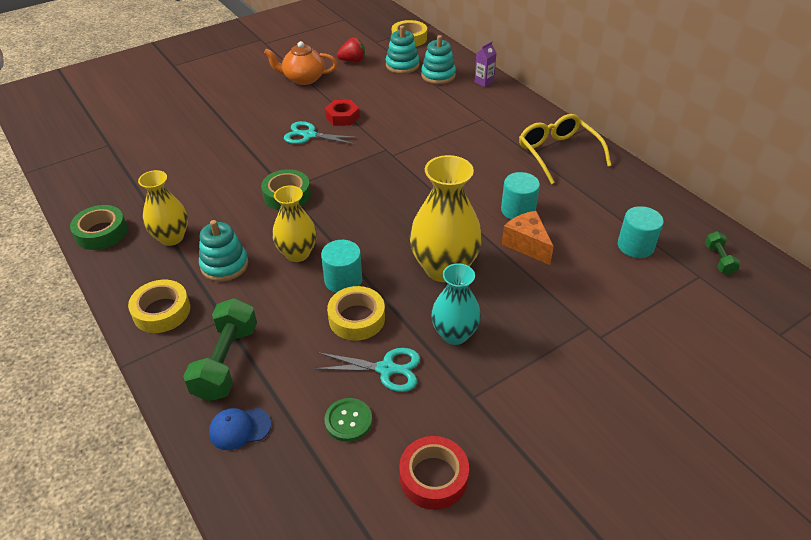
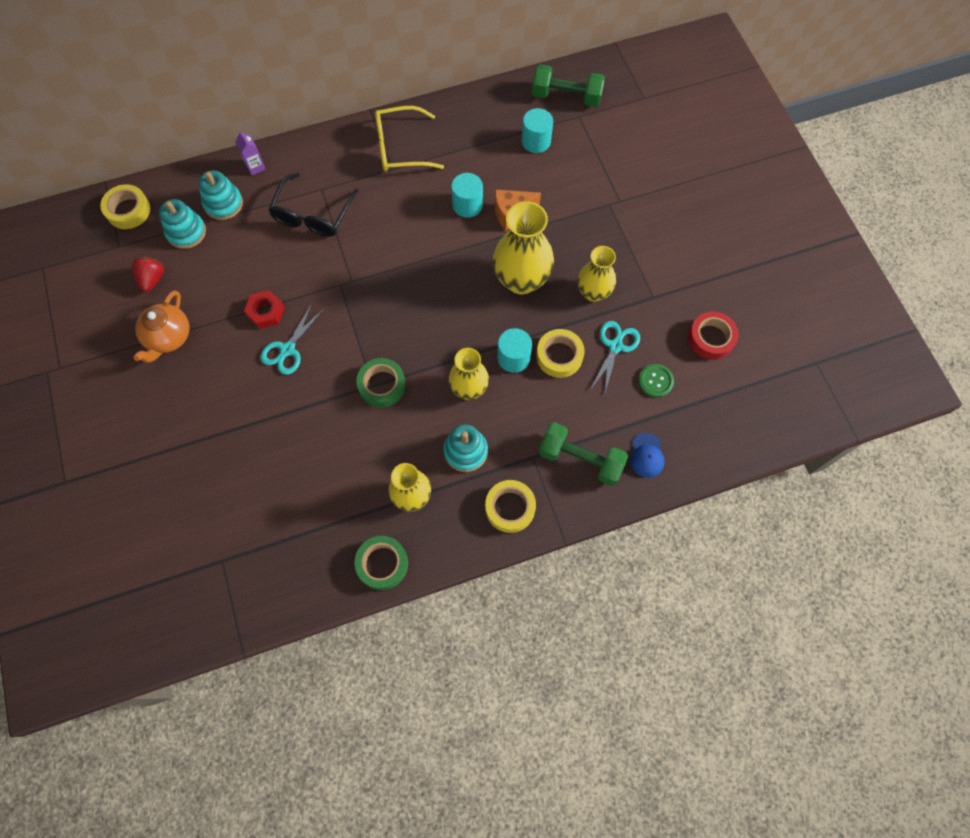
camera: 75 degrees left, 25 degrees up
turquoise vase [431,263,481,345] -> yellow vase [577,246,616,302]
green dumbbell [705,231,741,275] -> green dumbbell [532,64,605,107], size x1.95
none -> black glasses [268,173,358,237]

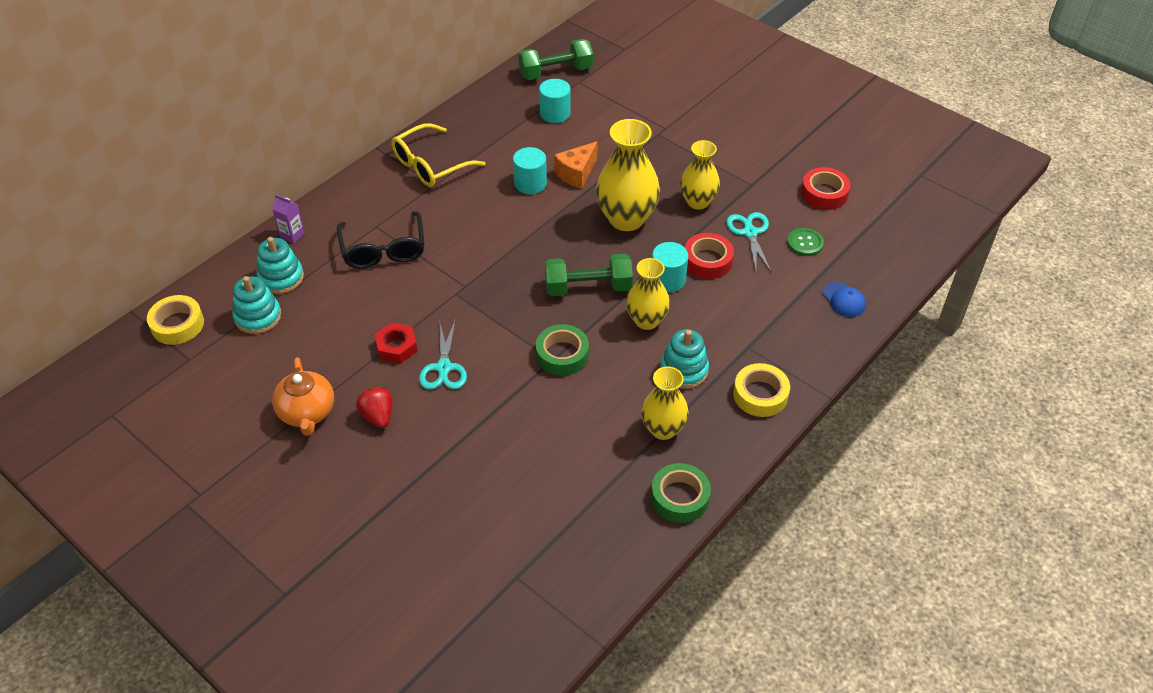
camera: 30 degrees left, 20 degrees down
red strawberry [132,257,164,292] -> red strawberry moved to [356,386,393,428]
yellow tape [536,329,585,378] -> red tape [684,233,734,279]
green dumbbell [539,422,628,486] -> green dumbbell moved to [545,254,633,296]

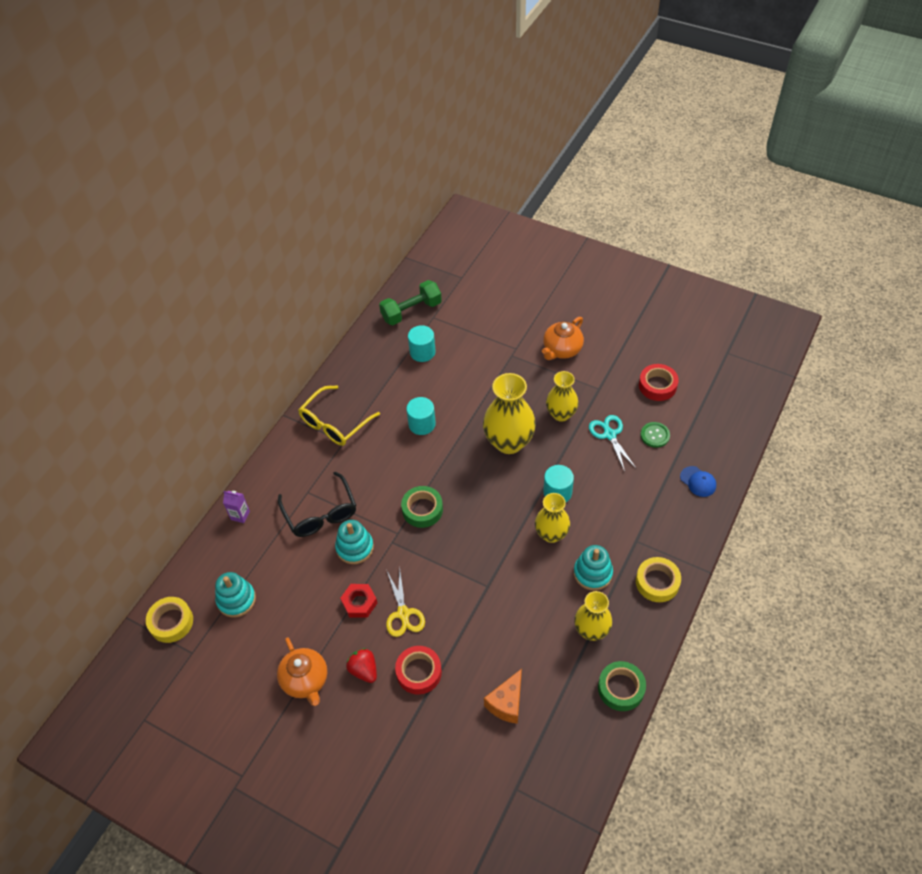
camera: 10 degrees left, 5 degrees up
turquoise stacking toy [257,237,304,294] -> turquoise stacking toy moved to [335,520,374,564]
turquoise scissors [419,319,467,390] -> yellow scissors [386,569,425,637]
green tape [536,324,589,376] -> green tape moved to [401,486,443,528]
green dumbbell [545,254,633,296] -> none
orange cheese [554,141,598,189] -> orange cheese moved to [484,669,522,724]
red tape [684,233,734,279] -> red tape moved to [395,646,442,695]
none -> orange teapot [542,317,584,360]

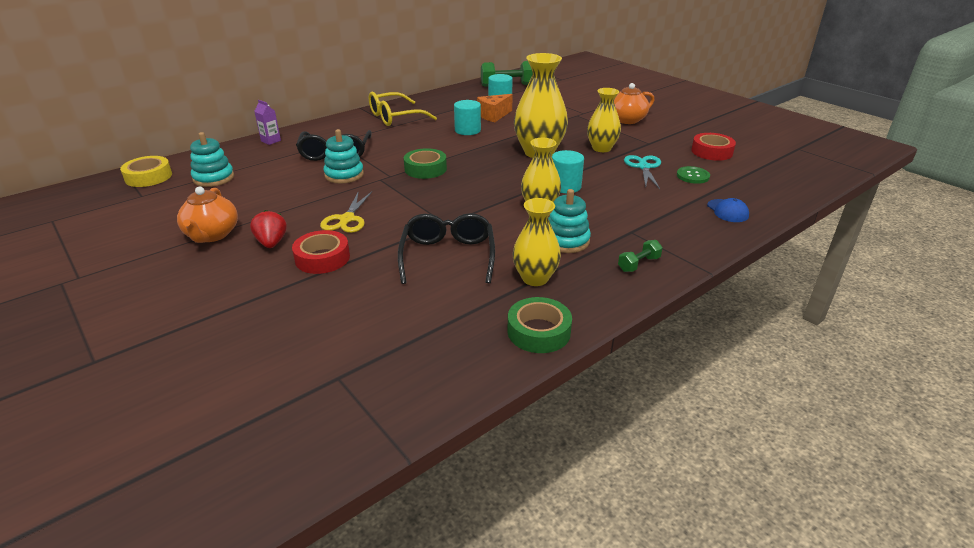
camera: 20 degrees right, 20 degrees down
red nut [340,584,377,618] -> none
orange cheese [484,669,522,724] -> orange cheese moved to [477,94,513,122]
yellow tape [636,557,681,602] -> green dumbbell [618,240,663,272]
none -> black glasses [398,213,495,284]

